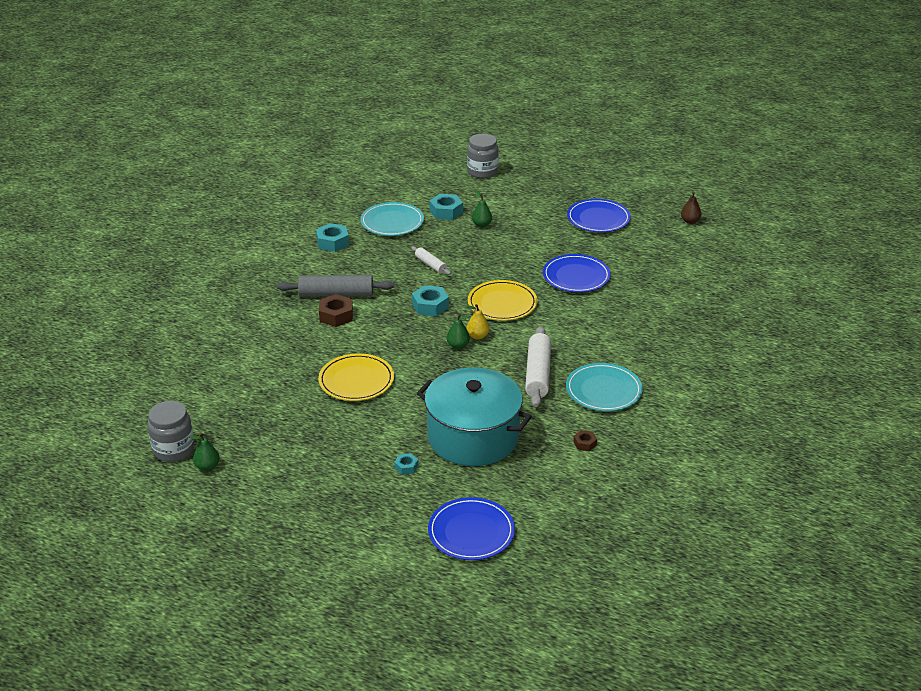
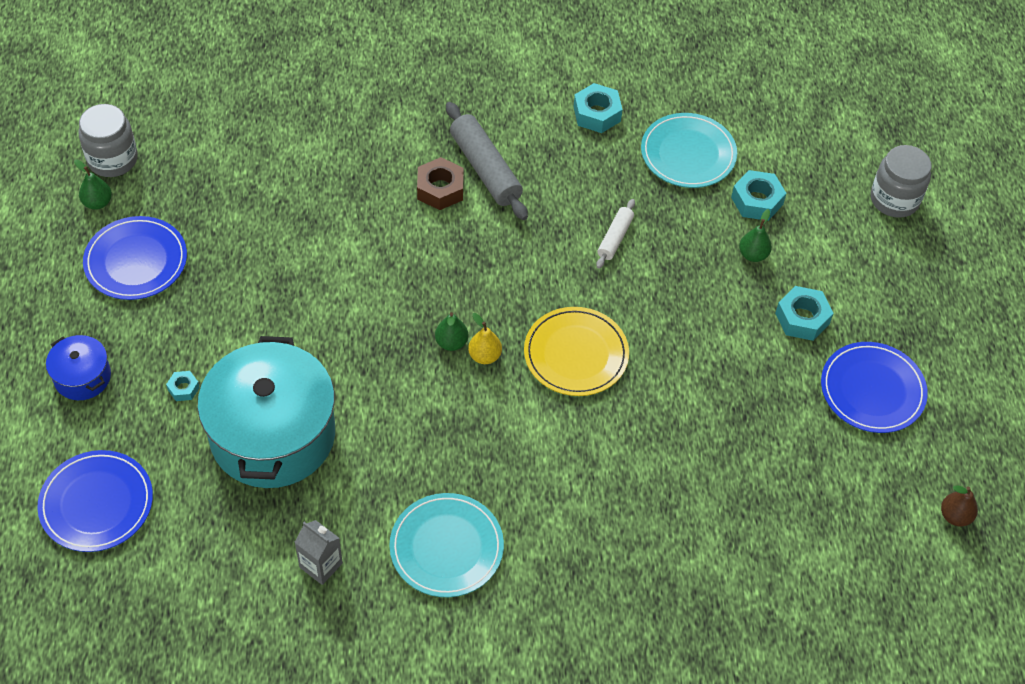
camera: 60 degrees right, 20 degrees up
yellow plate [318,353,394,401] -> none
turquoise nut [412,285,449,316] -> turquoise nut moved to [775,286,834,341]
white rolling pin [525,326,551,407] -> none
blue plate [543,254,611,292] -> blue plate moved to [83,216,187,300]
brown nut [573,430,597,451] -> grey carton [294,520,343,585]
none -> blue pot [46,335,111,400]

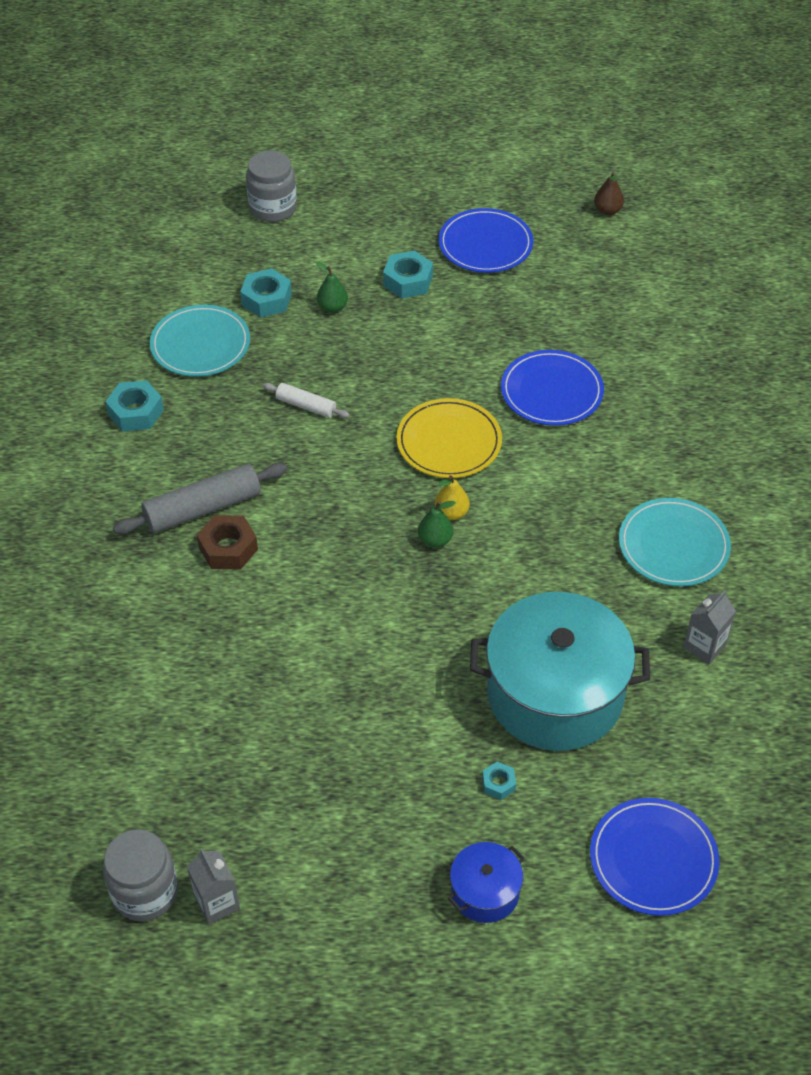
camera: 85 degrees left, 5 degrees down
green pear [74,160,112,210] -> grey carton [187,848,240,925]
blue plate [83,216,187,300] -> blue plate moved to [501,350,604,426]

